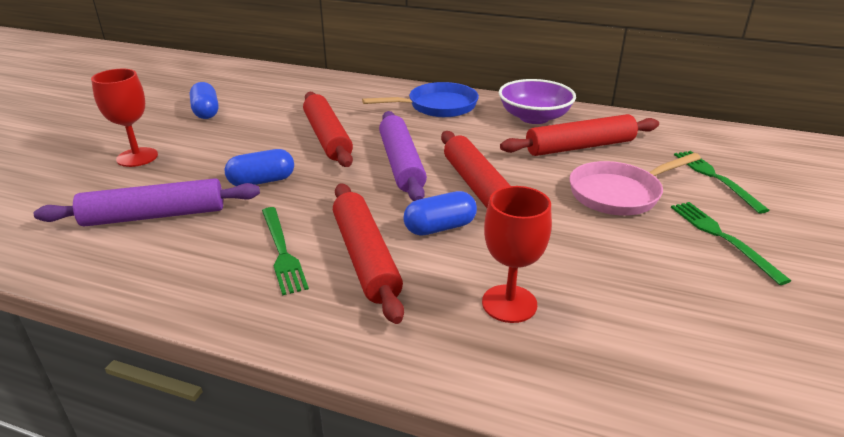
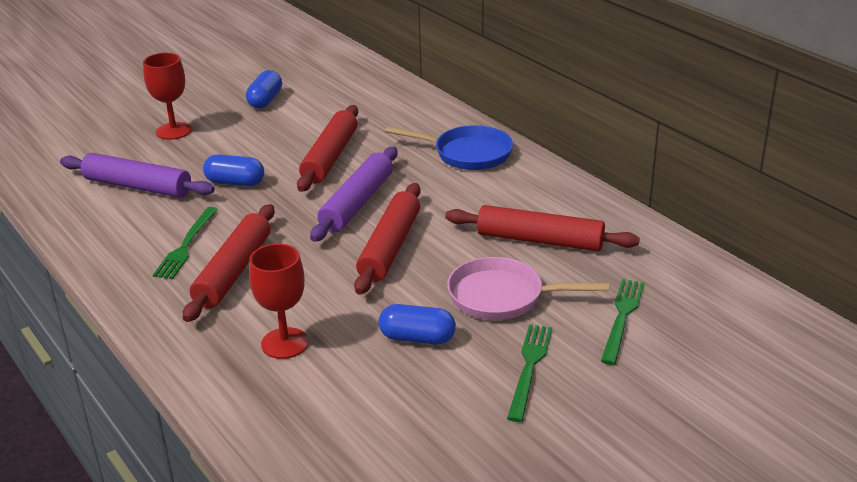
camera: 35 degrees right, 0 degrees up
blue capsule [403,191,477,236] -> blue capsule moved to [379,304,456,345]
purple bowl [499,79,576,124] -> none

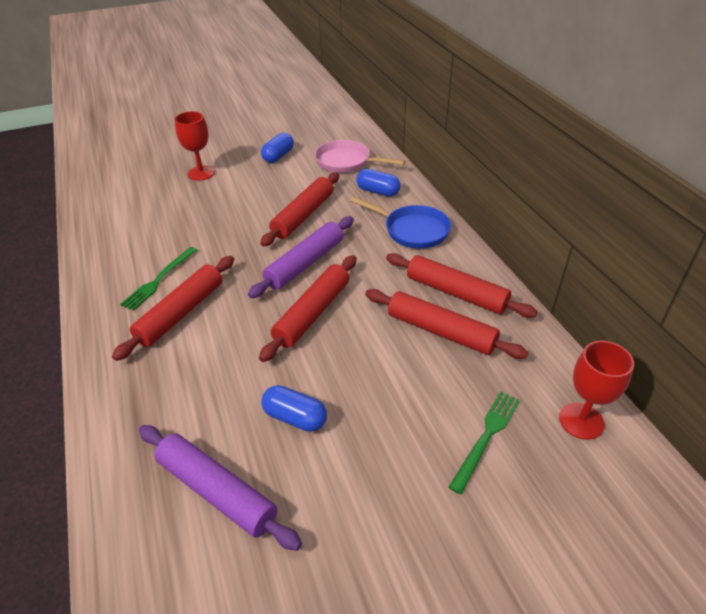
camera: 15 degrees right, 10 degrees up
purple rolling pin [60,153,215,198] -> purple rolling pin moved to [139,425,302,551]
blue capsule [203,154,264,186] -> blue capsule moved to [356,169,401,197]
red goblet [249,244,309,359] -> red goblet moved to [559,341,634,440]
pink pan [447,257,609,320] -> pink pan moved to [315,140,406,173]
green fork [507,324,552,422] -> none
none -> red rolling pin [386,253,537,318]

